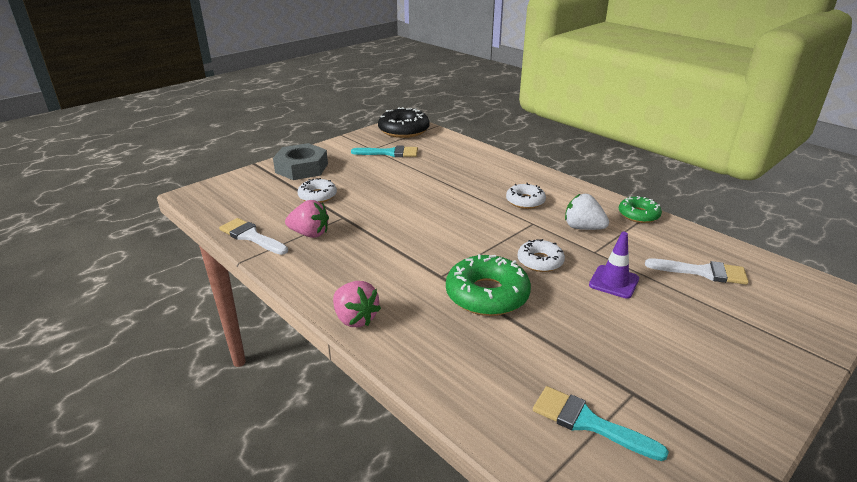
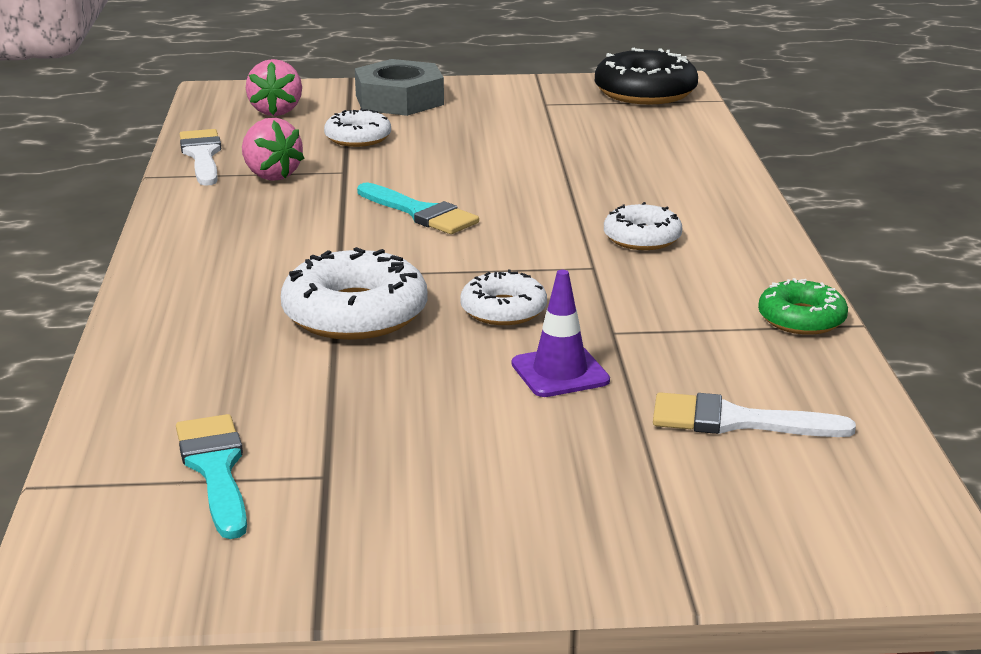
camera: 40 degrees right, 5 degrees down
pink strawberry [333,281,381,327] -> pink strawberry moved to [246,59,302,116]
turquoise brush [351,146,418,157] -> turquoise brush moved to [357,183,479,234]
green donut [446,254,531,316] -> white donut [281,247,427,340]
white strawberry [565,194,609,230] -> none
white brush [645,259,749,285] -> white brush turned 135 degrees clockwise [653,392,856,437]

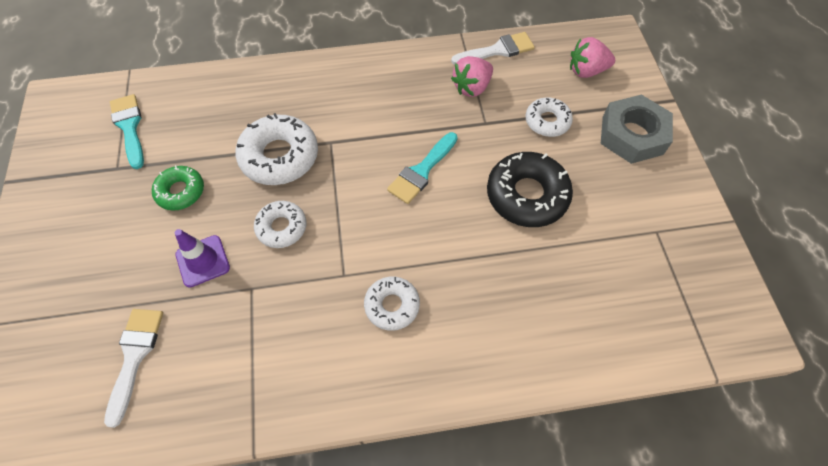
camera: 85 degrees right, 35 degrees up
turquoise brush [176,414,247,539] -> turquoise brush turned 90 degrees counterclockwise [110,94,144,169]
black donut [595,48,698,105] -> black donut moved to [487,152,573,227]
green donut [758,278,848,335] -> green donut moved to [152,165,204,211]

